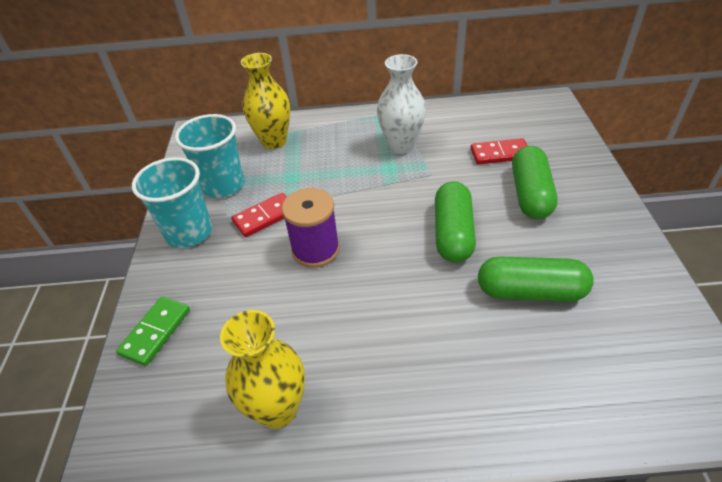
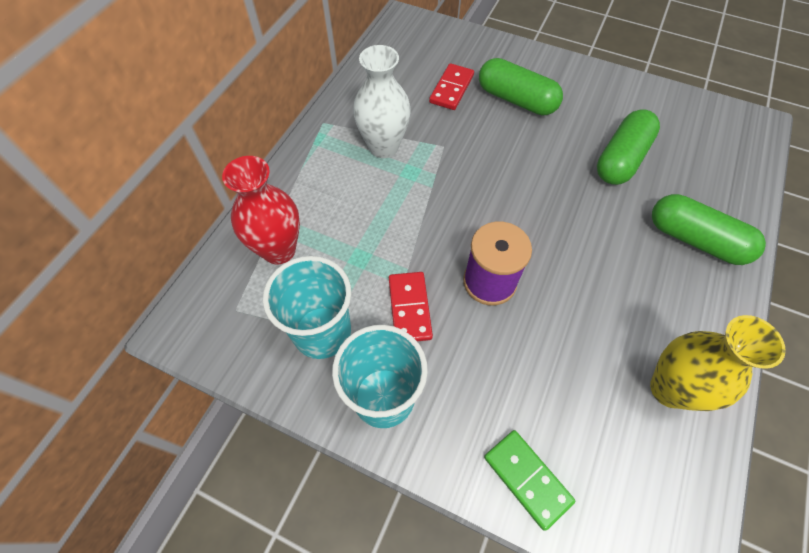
camera: 65 degrees left, 15 degrees up
yellow vase [241,53,290,149] -> red vase [222,156,300,264]
green capsule [435,181,476,263] -> green capsule moved to [652,194,766,265]

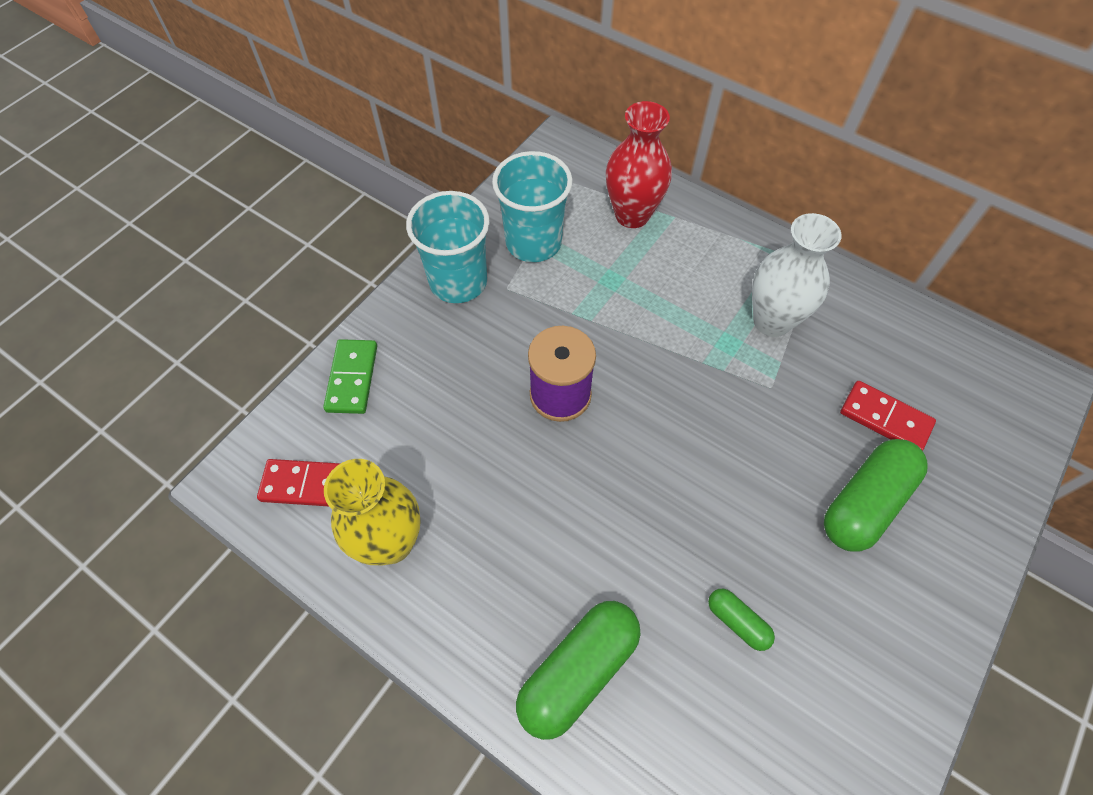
camera: 100 degrees right, 0 degrees up
red domino [389,272,433,341] -> red domino moved to [257,459,341,506]
green domino [484,430,575,531] -> green domino turned 60 degrees counterclockwise [323,339,377,414]
green capsule [597,109,660,185] -> green capsule [708,589,775,651], size x0.50

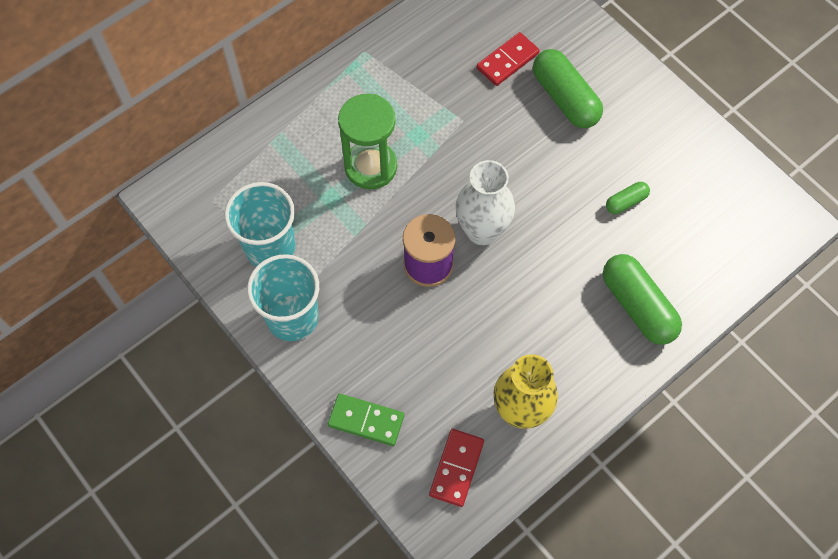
camera: 75 degrees left, 5 degrees up
red vase [606,101,672,228] -> none
white vase [752,213,842,337] -> white vase moved to [456,160,515,245]
none -> green hourglass [338,94,397,189]

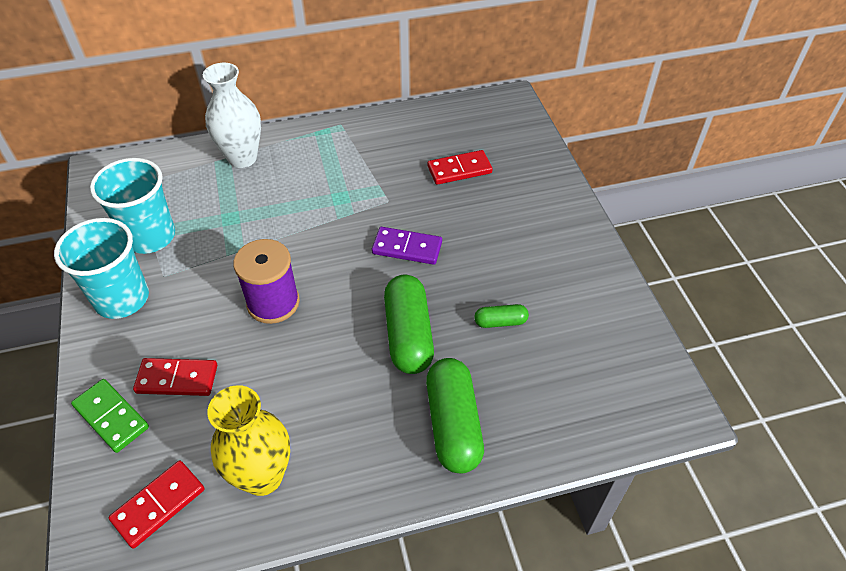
camera: 25 degrees right, 15 degrees down
green hourglass [338,94,397,189] -> none
white vase [456,160,515,245] -> white vase moved to [203,63,261,168]
green capsule [533,49,603,128] -> green capsule moved to [384,275,434,374]
none -> red domino [133,358,217,396]
none -> purple domino [372,227,442,265]

